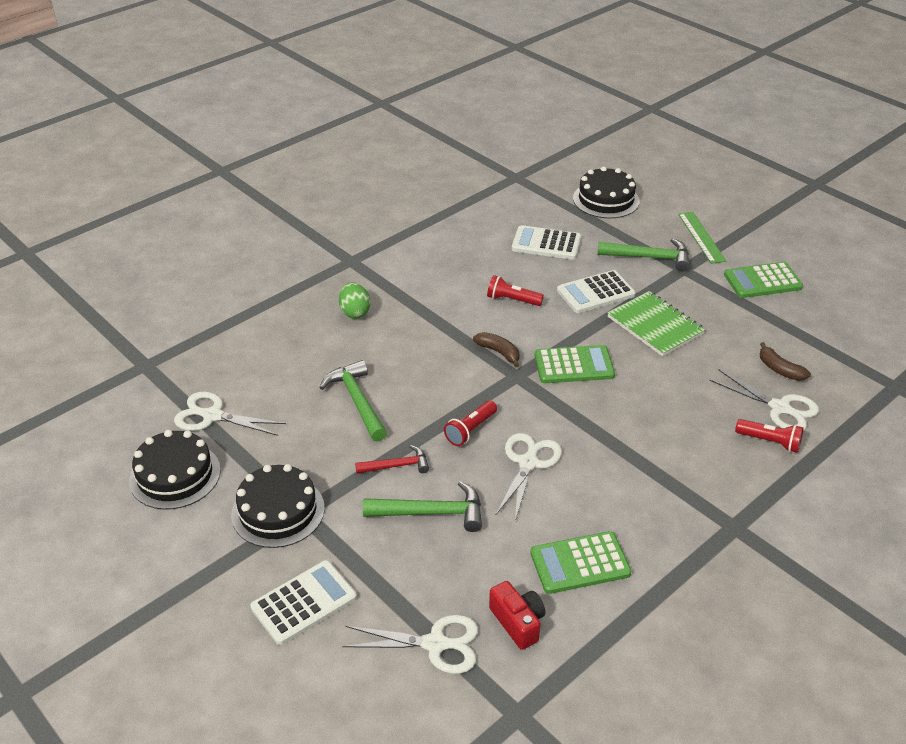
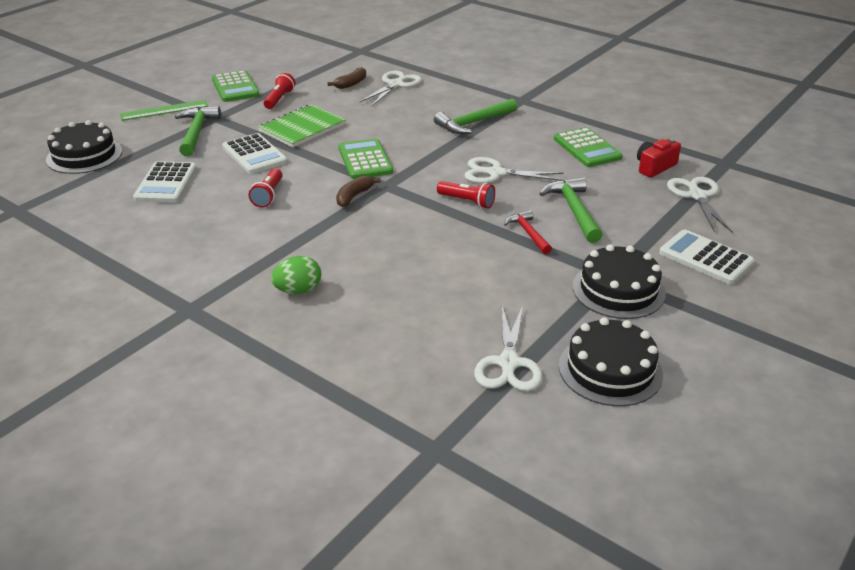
camera: 100 degrees left, 5 degrees down
green hammer [319,360,387,442] -> green hammer moved to [434,99,517,134]
red flashlight [735,419,803,453] -> red flashlight moved to [264,73,295,109]

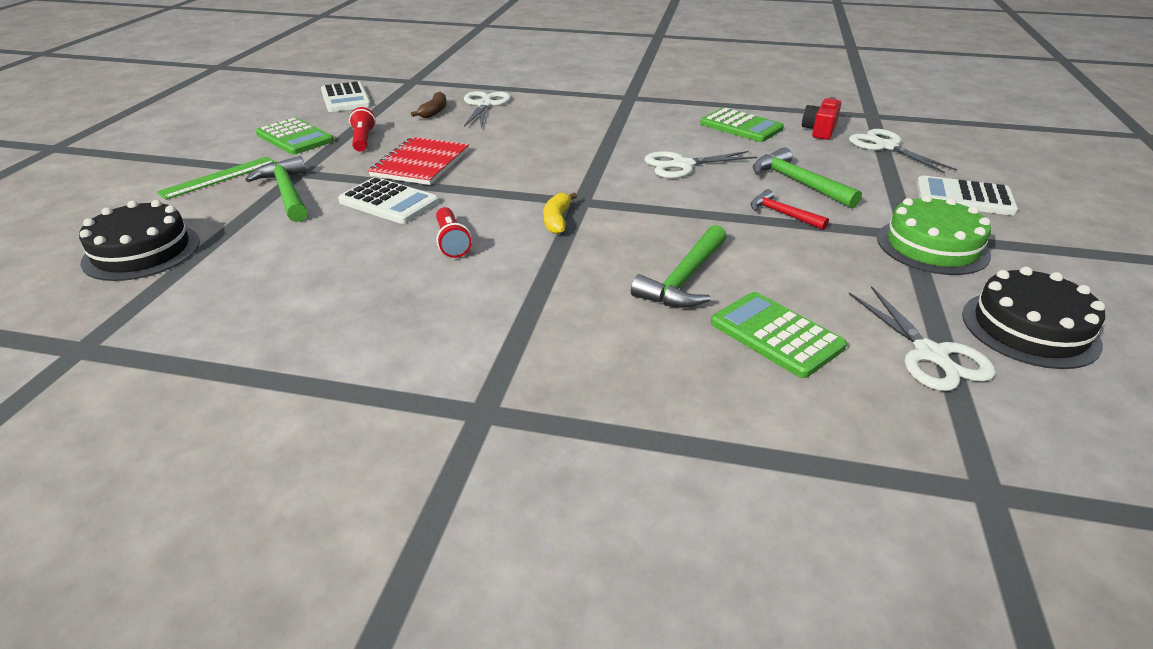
camera: 25 degrees left, 0 degrees up
white calculator [133,161,197,203] -> white calculator moved to [321,81,371,112]
green notebook [258,104,346,148] -> red notebook [368,137,469,185]
green egg [271,256,321,294] -> none
brown banana [336,176,381,207] -> yellow banana [543,192,577,234]
green calculator [338,139,393,179] -> green calculator moved to [711,292,847,378]
green hammer [434,99,517,134] -> green hammer moved to [631,225,727,308]
red flashlight [437,181,495,209] -> none
black cake [573,244,666,319] -> green cake [877,195,991,275]

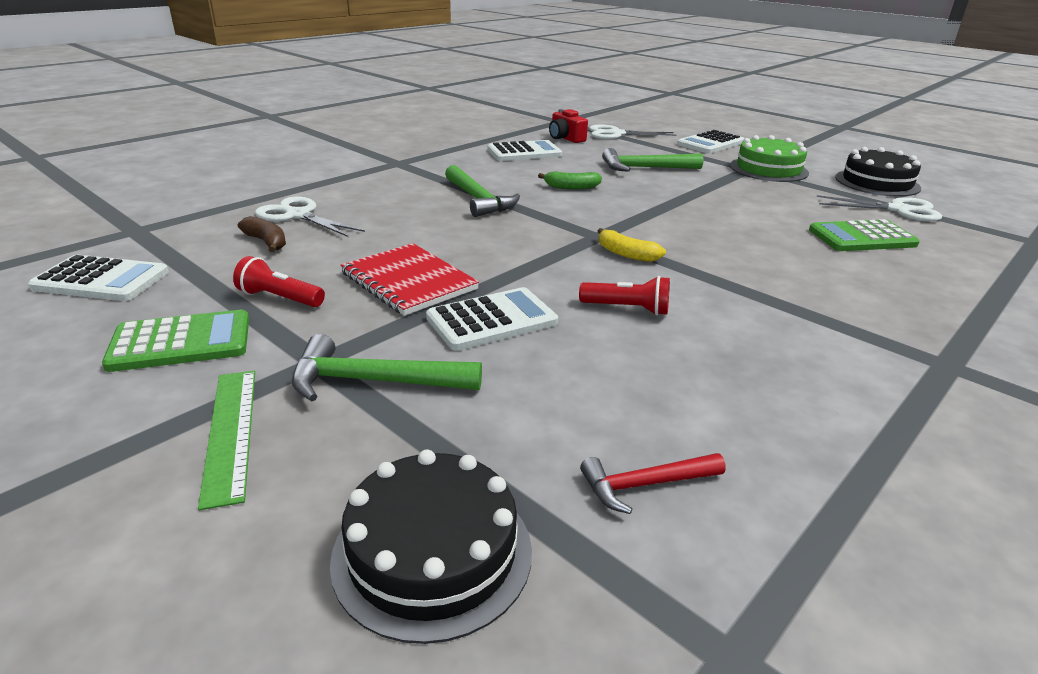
camera: 60 degrees left, 5 degrees down
green hammer [631,225,727,308] -> green hammer moved to [445,165,520,217]
white scissors [645,151,757,178] -> green banana [538,171,602,189]
green calculator [700,108,784,142] -> white calculator [488,140,562,161]
red hammer [751,189,829,230] -> red hammer moved to [580,453,726,514]

